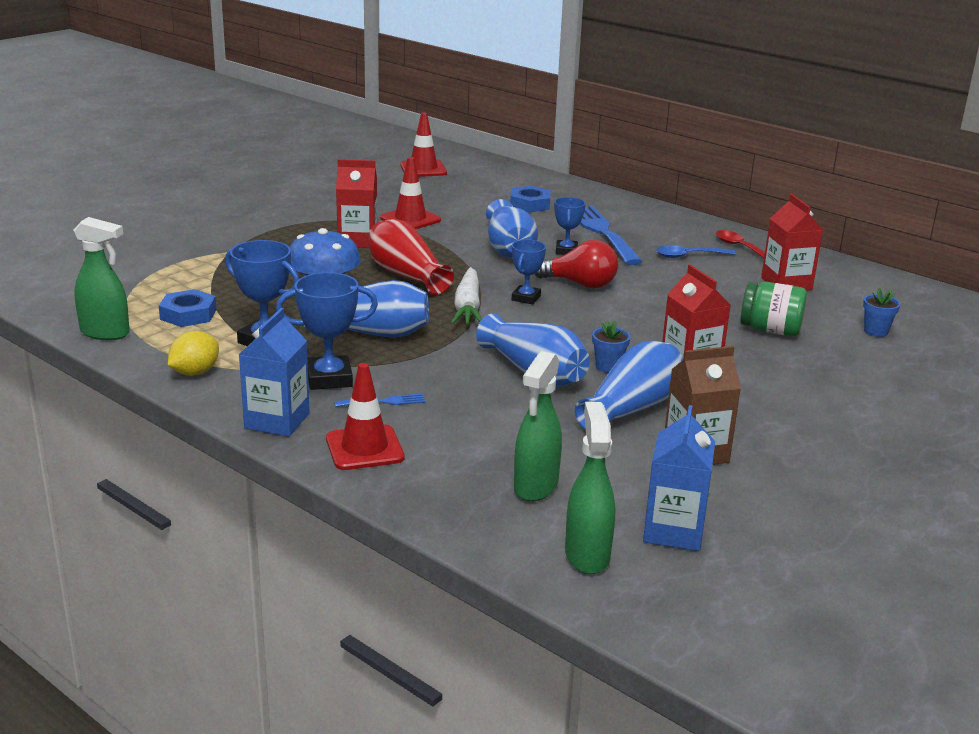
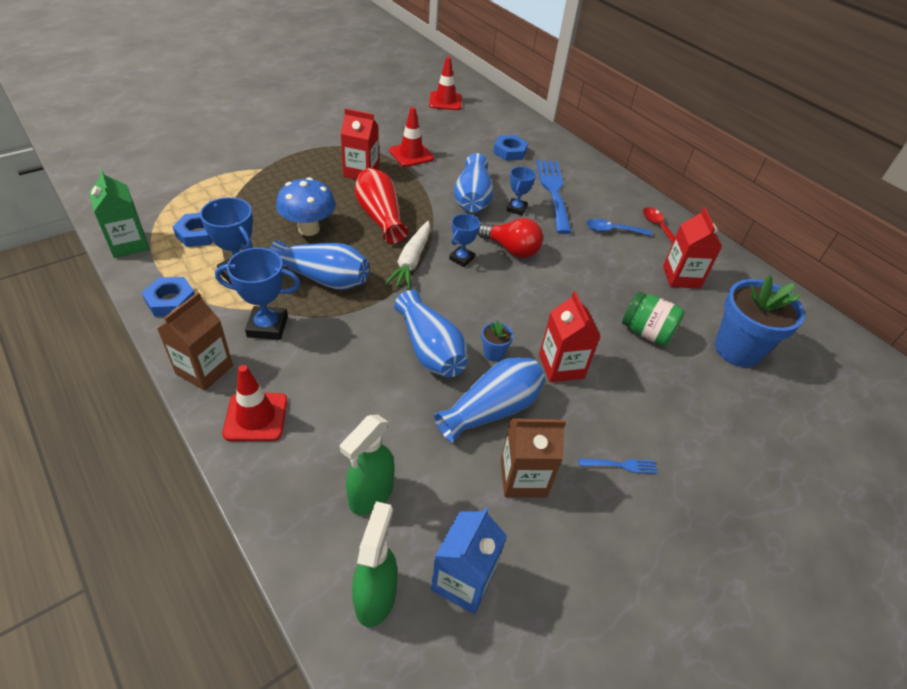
camera: 10 degrees right, 20 degrees up
green spray bottle [73,217,130,340] -> green carton [89,169,149,258]
yellow lemon [168,331,219,376] -> blue nut [142,277,195,317]
blue carton [239,308,310,437] -> brown carton [157,292,233,391]
blue fork [334,394,425,407] -> blue fork moved to [579,458,658,474]
blue flower pot [863,288,900,337] -> blue flower pot [715,275,805,367], size x2.30

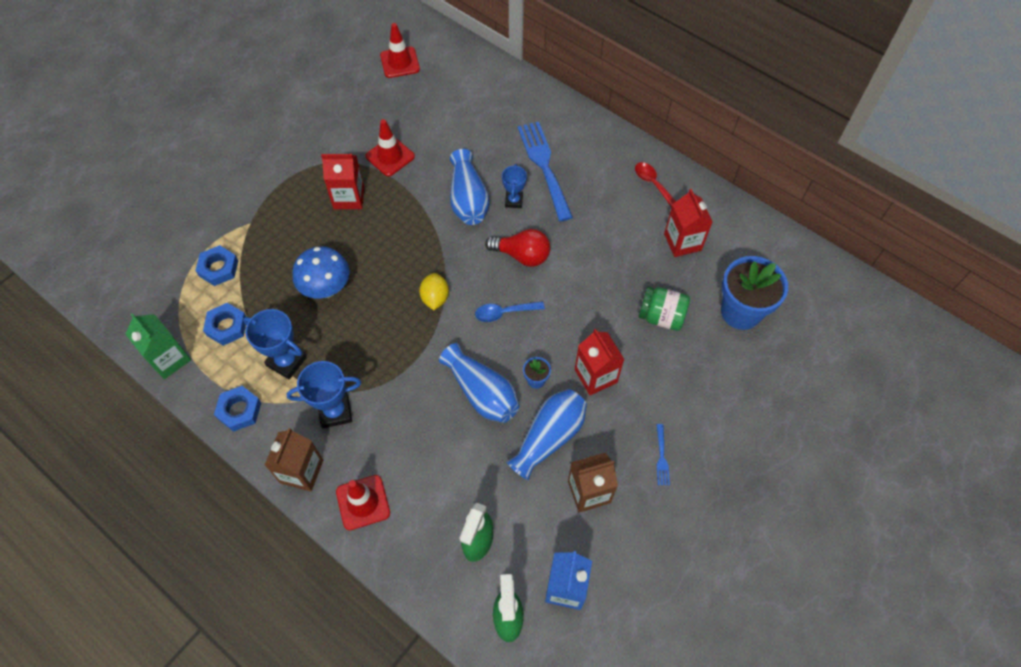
camera: 10 degrees left, 15 degrees up
blue vase [269,240,369,290] -> none
red vase [355,168,408,244] -> none
white carrot [384,221,430,290] -> yellow lemon [419,273,449,310]
blue trophy [449,214,480,267] -> none
blue nut [493,135,528,161] -> blue nut moved to [195,245,238,286]
blue fork [579,458,658,474] -> blue fork turned 105 degrees clockwise [656,424,670,485]
blue spoon [586,219,652,236] -> blue spoon moved to [475,301,545,322]

